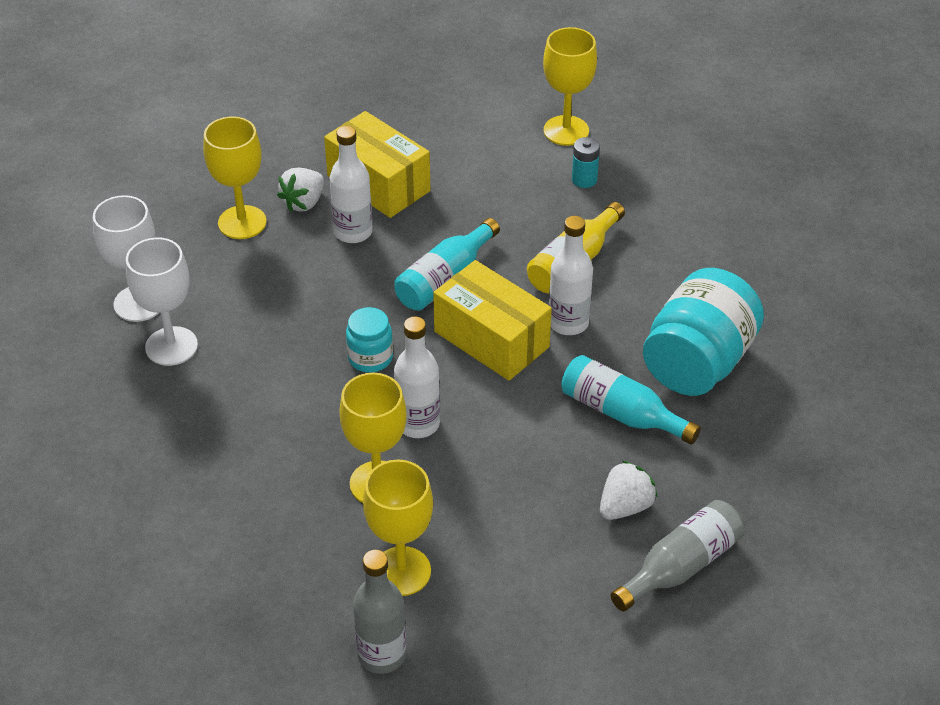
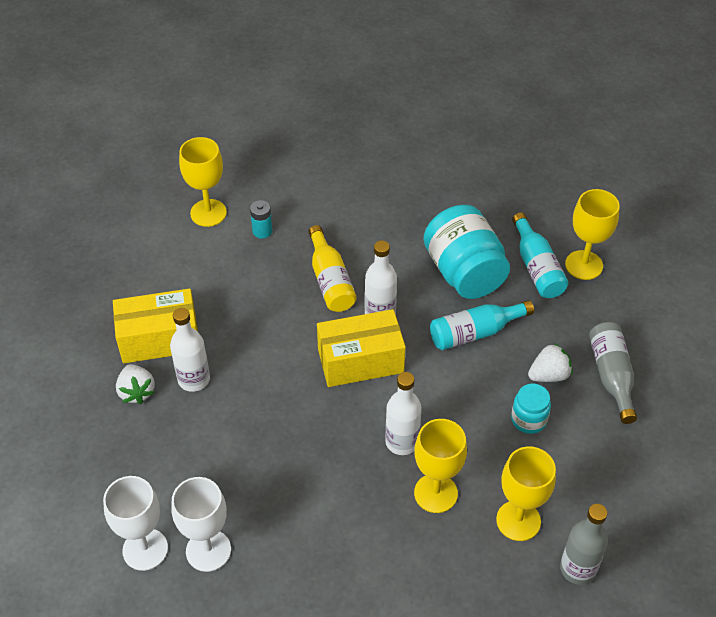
camera: 55 degrees left, 5 degrees up
yellow goblet [203,116,267,239] -> yellow goblet moved to [565,189,620,280]
turquoise jar [346,307,393,373] -> turquoise jar moved to [511,384,551,434]
turquoise bottle [394,218,500,311] -> turquoise bottle moved to [512,213,568,298]
white strawberry [600,460,658,520] -> white strawberry turned 75 degrees clockwise [528,343,572,382]

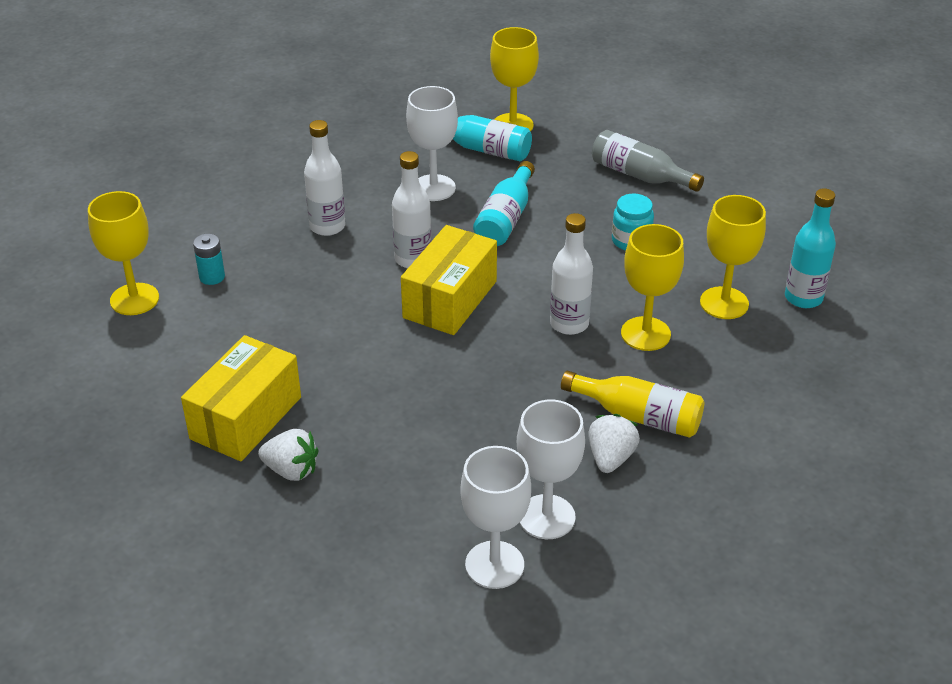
camera: 50 degrees left, 10 degrees down
white bottle [170,308,210,392] -> white bottle moved to [304,120,346,236]
yellow bottle [308,225,357,312] -> yellow bottle moved to [561,371,704,438]
turquoise jar [423,205,510,299] -> white goblet [406,86,458,201]
white strawberry [528,343,572,382] -> white strawberry moved to [588,414,640,473]
grey bottle [560,504,608,585] -> turquoise bottle [785,188,836,308]

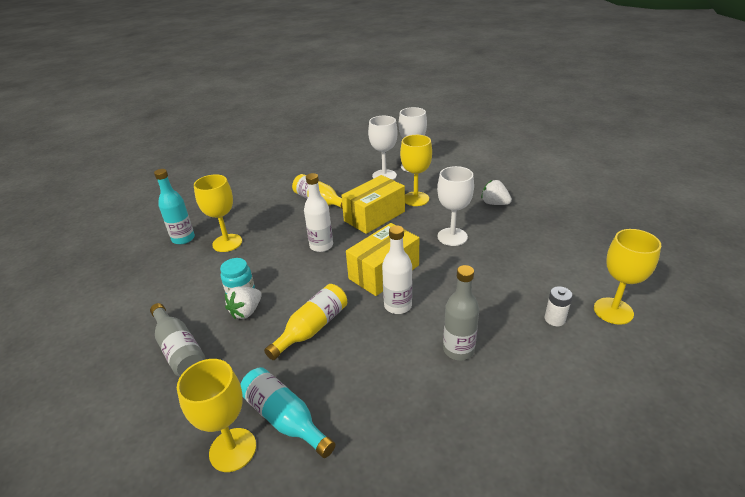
camera: 160 degrees left, 5 degrees down
yellow box [181,335,301,461] -> yellow box moved to [341,175,405,234]
turquoise battery [193,234,225,285] -> white battery [545,286,572,326]
white bottle [304,120,346,236] -> grey bottle [443,265,479,361]
white goblet [406,86,458,201] -> white goblet moved to [437,166,474,246]
turquoise bottle [473,161,535,246] -> yellow bottle [264,284,347,360]
white strawberry [588,414,640,473] -> white strawberry moved to [225,286,262,319]
yellow goblet [621,224,684,351] -> yellow goblet moved to [400,135,432,206]

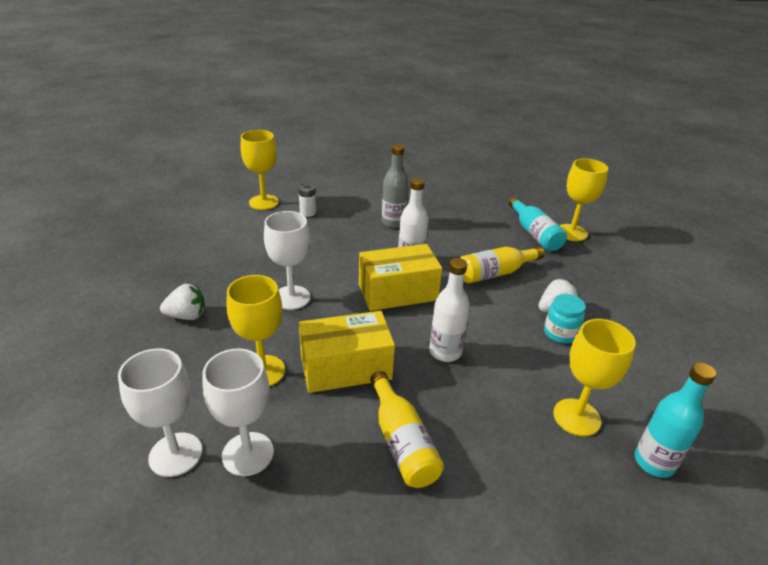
camera: 155 degrees left, 0 degrees up
grey bottle [150,303,205,377] -> none
white strawberry [481,180,512,205] -> white strawberry turned 75 degrees counterclockwise [160,283,205,320]

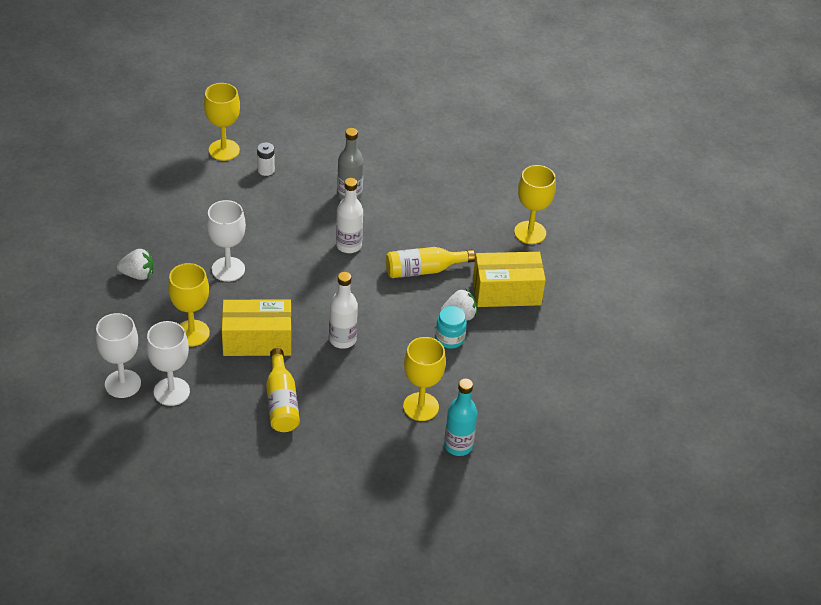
camera: 10 degrees right, 10 degrees up
yellow box [359,244,442,311] -> yellow box moved to [473,252,546,307]
turquoise bottle [509,197,567,251] -> none

